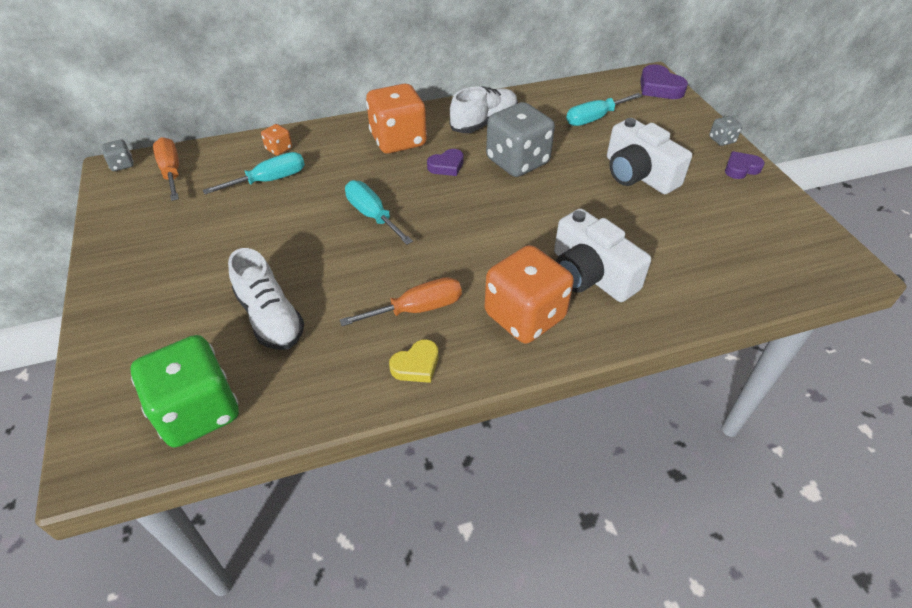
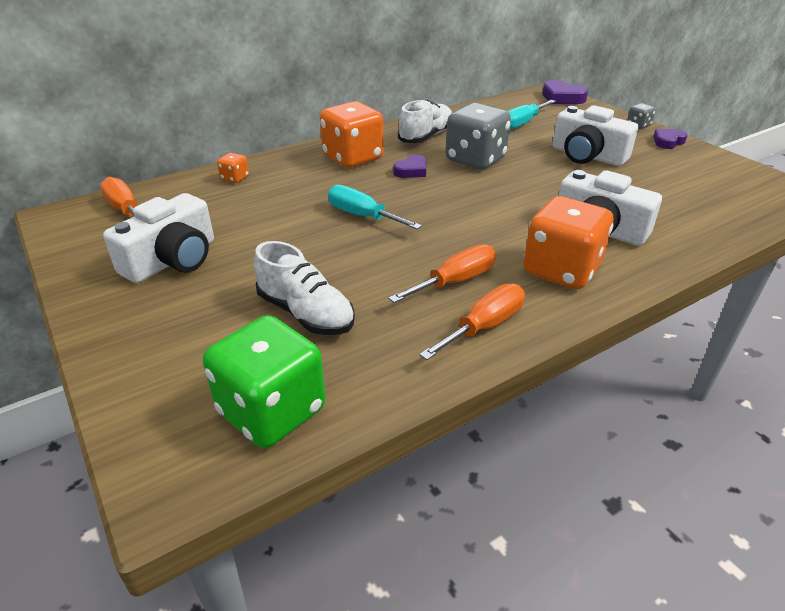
camera: 15 degrees left, 10 degrees down
grey dice [102,140,134,171] -> none
turquoise screwdriver [203,152,305,194] -> none
yellow heart [389,339,438,383] -> orange screwdriver [419,284,525,360]
none -> white camera [103,193,214,283]

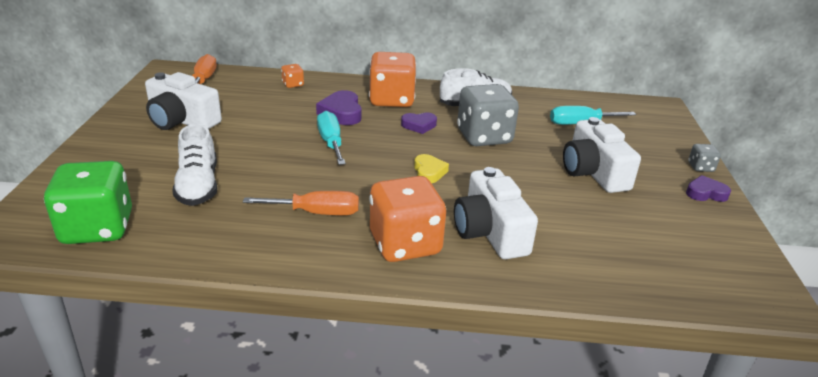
camera: 35 degrees right, 5 degrees down
white camera [103,193,214,283] -> white camera turned 45 degrees clockwise [145,72,222,130]
orange screwdriver [419,284,525,360] -> none
purple heart [542,80,588,104] -> purple heart moved to [316,90,362,125]
none -> yellow heart [414,154,449,183]

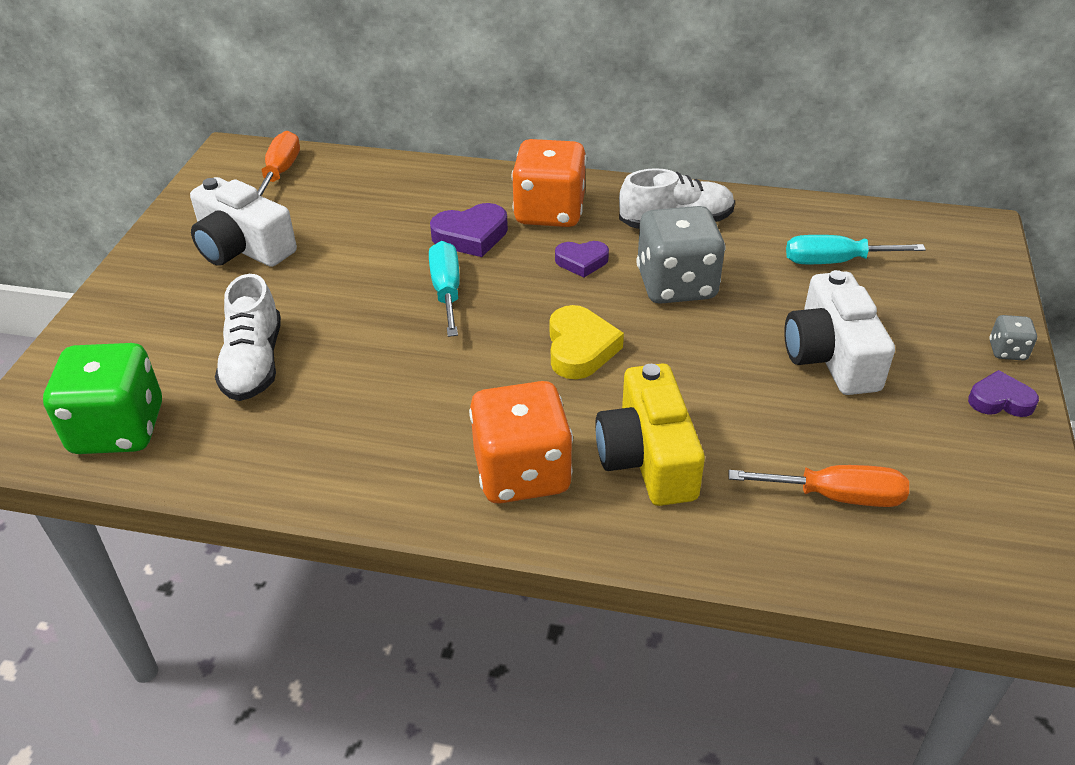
camera: 10 degrees right, 10 degrees up
orange screwdriver [243,191,359,215] -> orange screwdriver moved to [728,465,909,507]
orange dice [281,64,304,88] -> none
purple heart [316,90,362,125] -> purple heart turned 105 degrees counterclockwise [430,203,508,257]
yellow heart [414,154,449,183] -> yellow heart [550,305,624,379], size x1.50
white camera [454,167,538,259] -> yellow camera [595,364,705,506]

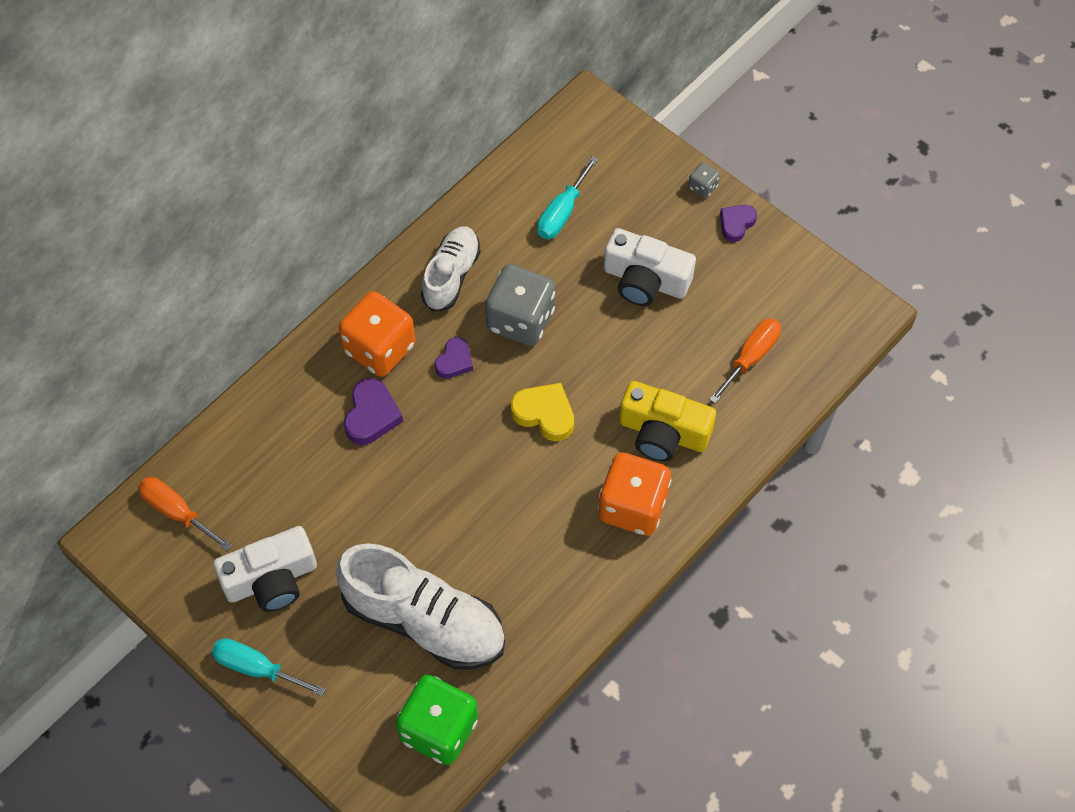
camera: 60 degrees left, 20 degrees up
white shoe [215,274,281,401] -> white shoe [336,543,505,669], size x1.65
turquoise screwdriver [429,241,460,337] -> turquoise screwdriver moved to [211,638,326,696]

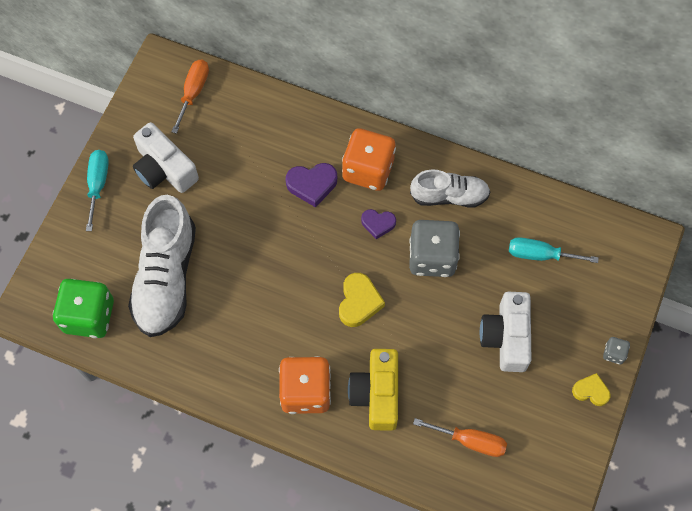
camera: 70 degrees right, 5 degrees up
purple heart [720,205,757,242] -> yellow heart [572,373,610,406]

